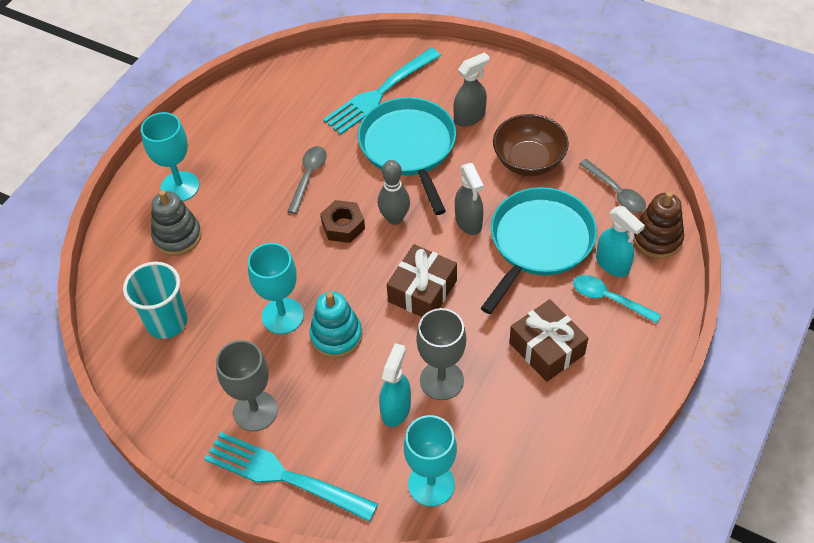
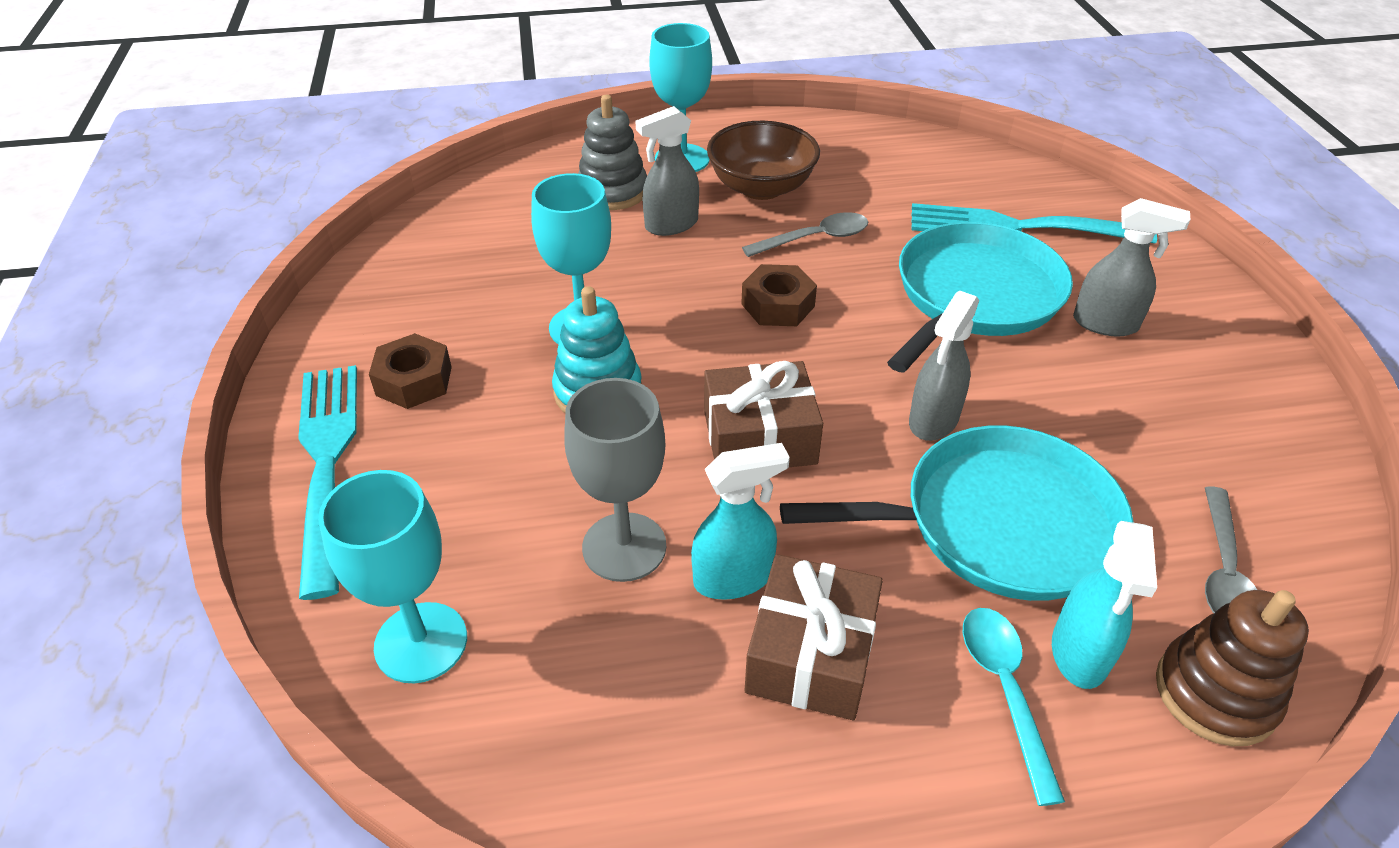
camera: 50 degrees right, 10 degrees down
turquoise cup [123,262,187,339] -> none
grey goblet [216,340,278,431] -> brown nut [369,333,452,409]
grey bowling pin [378,160,410,225] -> none
turquoise spray bottle [379,343,411,427] -> turquoise spray bottle moved to [691,443,790,600]
brown bowl [493,114,569,176] -> brown bowl moved to [707,121,820,200]
none -> grey spray bottle [636,106,699,236]

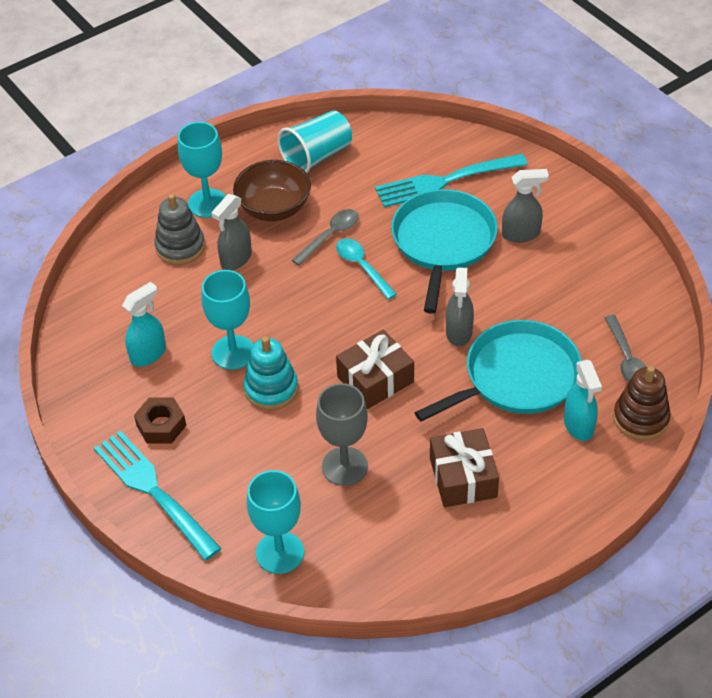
camera: 25 degrees left, 5 degrees up
turquoise spray bottle [691,443,790,600] -> turquoise spray bottle moved to [122,282,166,367]
brown nut [741,264,817,326] -> none
turquoise spoon [963,608,1065,806] -> turquoise spoon moved to [336,238,397,300]
none -> turquoise cup [278,110,352,173]

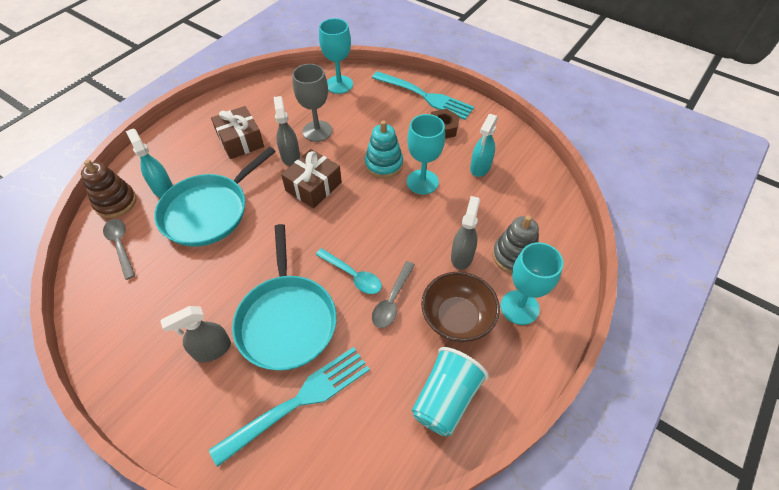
camera: 160 degrees right, 5 degrees up
grey spray bottle [446,267,474,347] -> grey spray bottle moved to [273,96,300,166]

